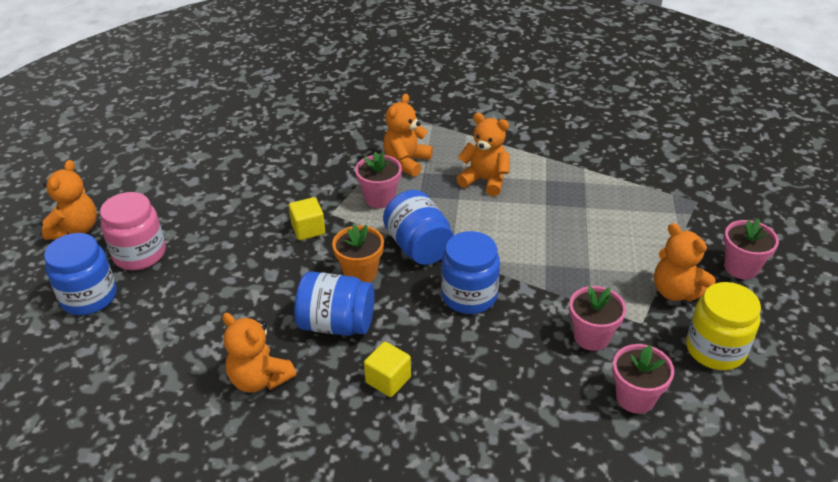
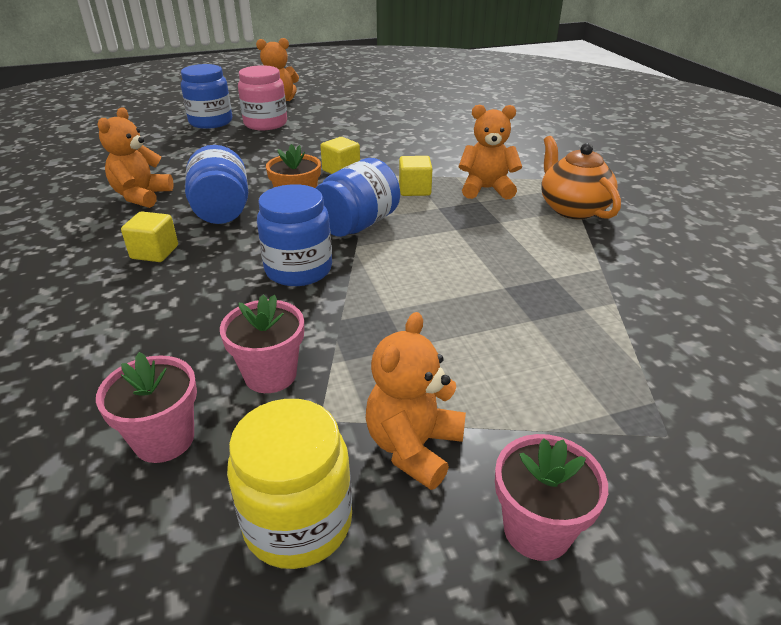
camera: 65 degrees right, 5 degrees down
pink flower pot [355,152,402,208] -> yellow cube [399,156,432,196]
orange teddy bear [456,113,510,196] -> none
none -> orange teapot [541,136,621,219]

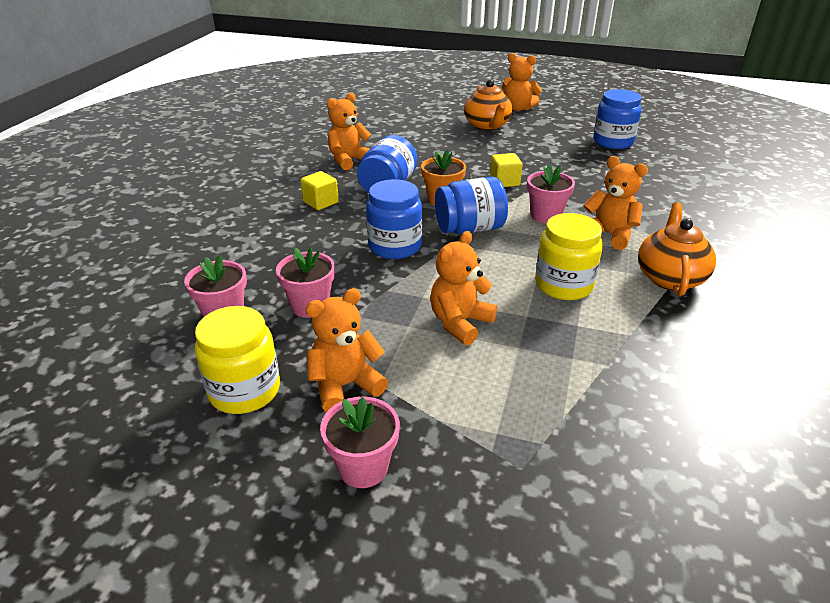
camera: 35 degrees right, 0 degrees up
blue jar [181,64,232,129] -> blue jar moved to [593,89,642,149]
pink jar [238,65,287,130] -> orange teapot [464,80,512,131]
yellow cube [399,156,432,196] -> pink flower pot [527,164,575,224]
none -> orange teddy bear [430,231,497,345]
none -> yellow jar [535,213,603,300]

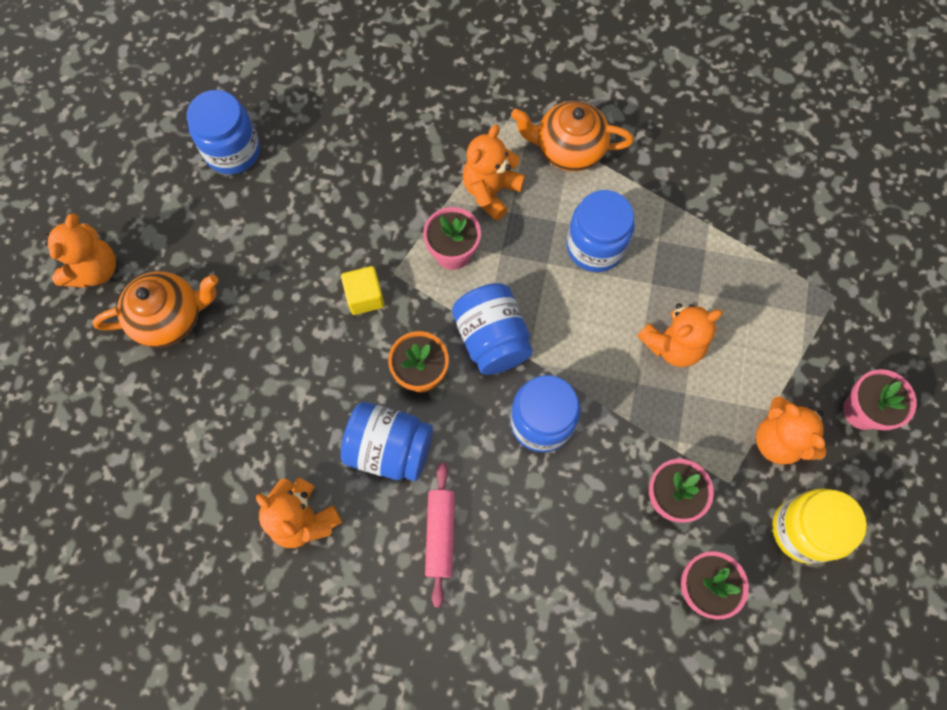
camera: 95 degrees left, 35 degrees up
yellow cube [300,171,339,210] -> pink rolling pin [425,463,455,607]
orange teddy bear [430,231,497,345] -> orange teddy bear turned 60 degrees counterclockwise [637,303,723,367]
yellow jar [535,213,603,300] -> blue jar [566,190,635,272]

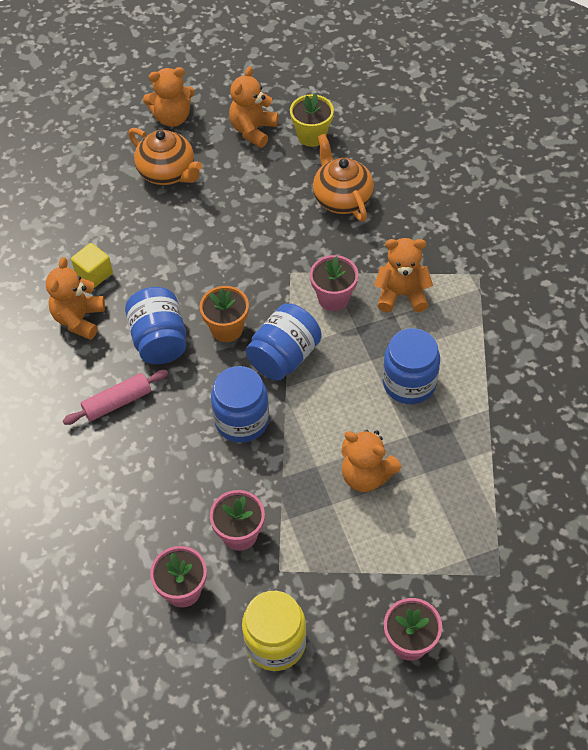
camera: 60 degrees right, 15 degrees down
blue jar [187,90,260,174] -> yellow flower pot [290,94,334,147]
yellow cube [341,266,385,315] -> yellow cube moved to [71,243,113,288]
orange teapot [511,101,634,171] -> orange teapot moved to [313,134,374,222]
orange teddy bear [756,397,826,465] -> orange teddy bear moved to [229,66,278,148]

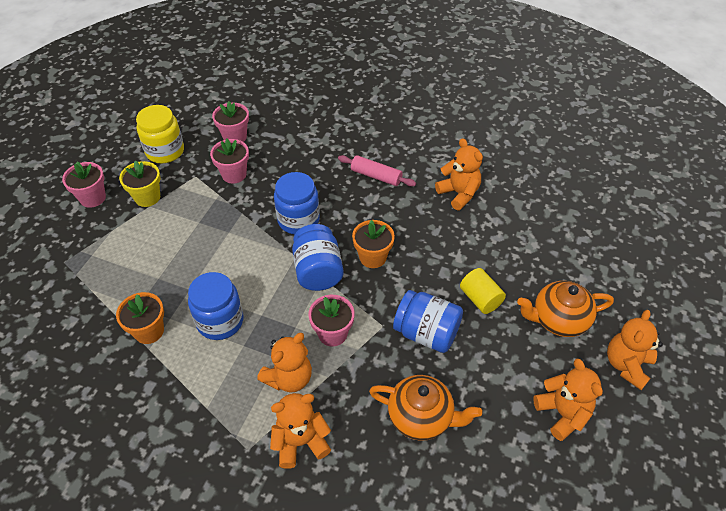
camera: 130 degrees right, 5 degrees down
pink rolling pin [63,370,168,425] -> pink rolling pin turned 75 degrees counterclockwise [338,155,416,187]
yellow cube [71,243,113,288] -> none
blue jar [125,287,186,364] -> blue jar moved to [393,290,463,353]
yellow flower pot [290,94,334,147] -> yellow flower pot moved to [119,160,161,207]
orange teddy bear [341,430,401,492] -> orange teddy bear moved to [270,393,331,469]
none -> orange flower pot [116,292,164,344]
none -> yellow cylinder [460,268,506,314]

